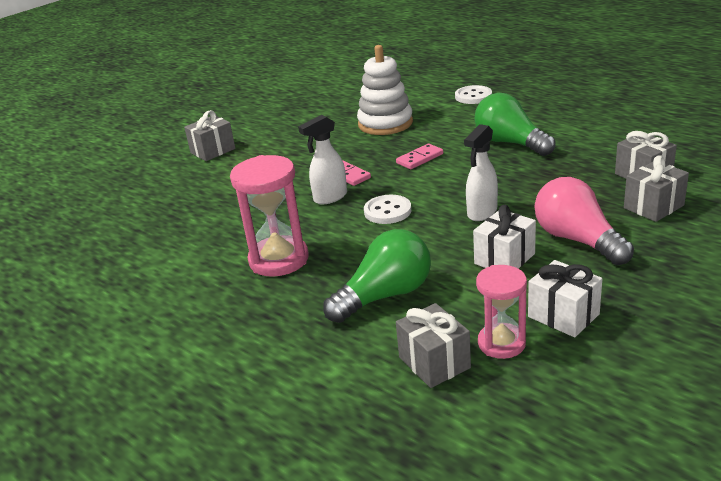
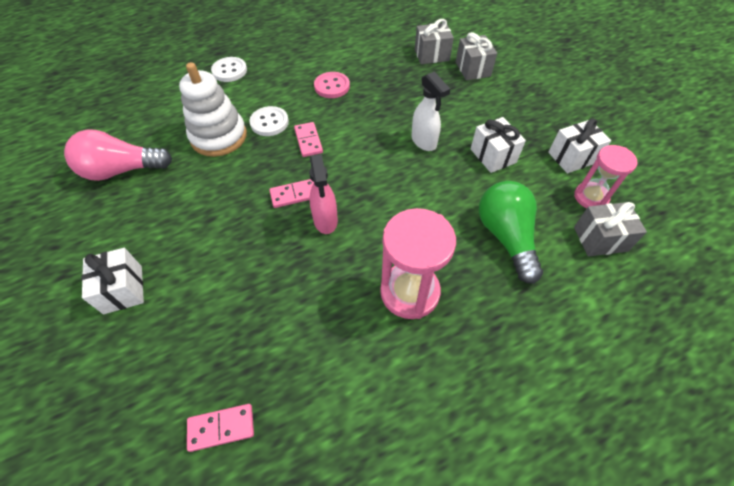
camera: 70 degrees left, 25 degrees up
grey gift [184,110,235,161] -> white gift [81,248,144,314]
white spray bottle [298,115,347,204] -> pink spray bottle [309,154,338,234]
white button [364,195,411,224] -> white button moved to [249,106,289,136]
green light bulb [474,93,555,156] -> pink button [314,72,350,98]
pink light bulb [534,177,634,265] -> pink light bulb moved to [64,130,172,181]
none -> pink domino [187,404,254,452]

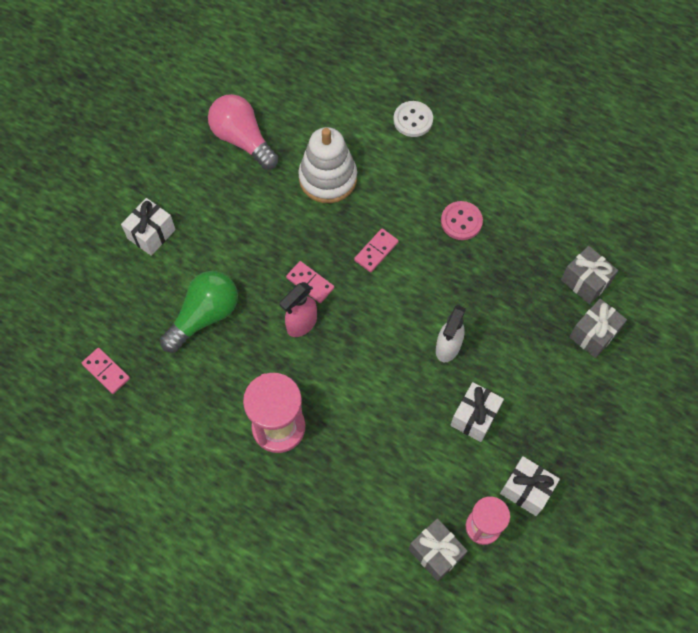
camera: 55 degrees right, 10 degrees up
white button [249,106,289,136] -> none
green light bulb [479,181,543,284] -> green light bulb moved to [160,271,238,353]

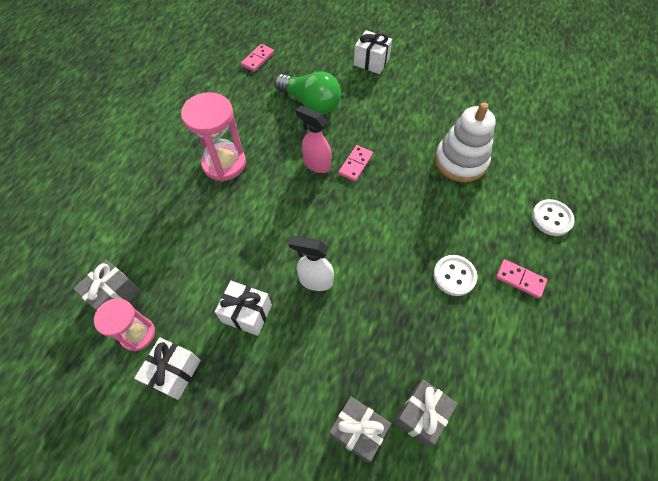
camera: 80 degrees right, 5 degrees down
pink light bulb [208,94,278,170] -> none
pink domino [354,229,399,272] -> pink domino moved to [496,259,547,299]
pink button [441,201,483,240] -> white button [433,255,477,296]

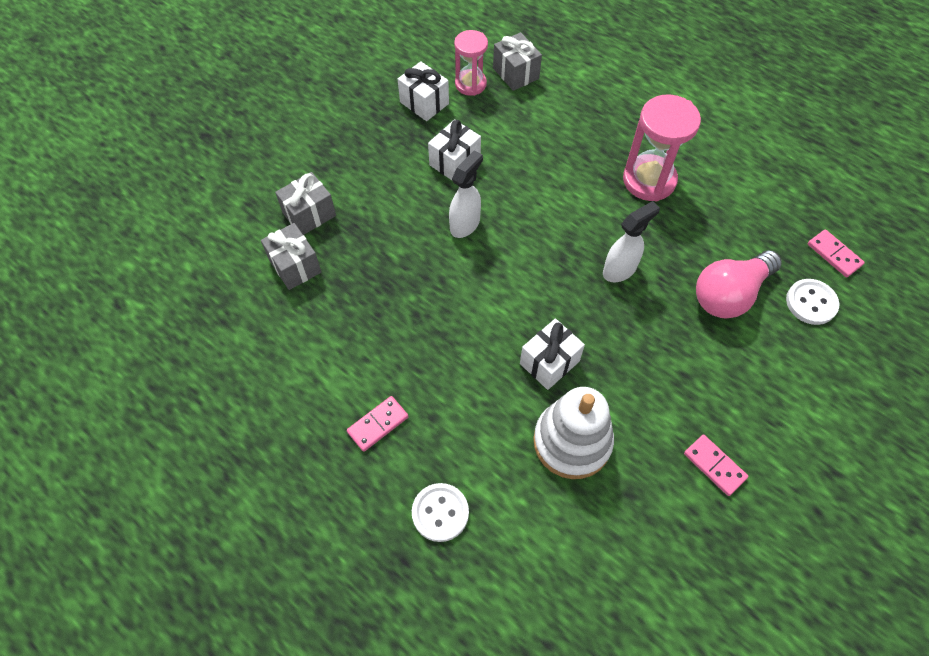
camera: 110 degrees right, 0 degrees up
green light bulb [275,71,341,114] -> pink light bulb [696,250,782,319]
pink spray bottle [296,105,331,173] -> white spray bottle [603,201,660,282]
pink domino [338,145,373,182] -> pink domino moved to [684,435,748,496]
white gift [354,30,392,74] -> white gift moved to [520,319,585,390]
white button [433,255,477,296] -> white button moved to [786,279,839,325]

